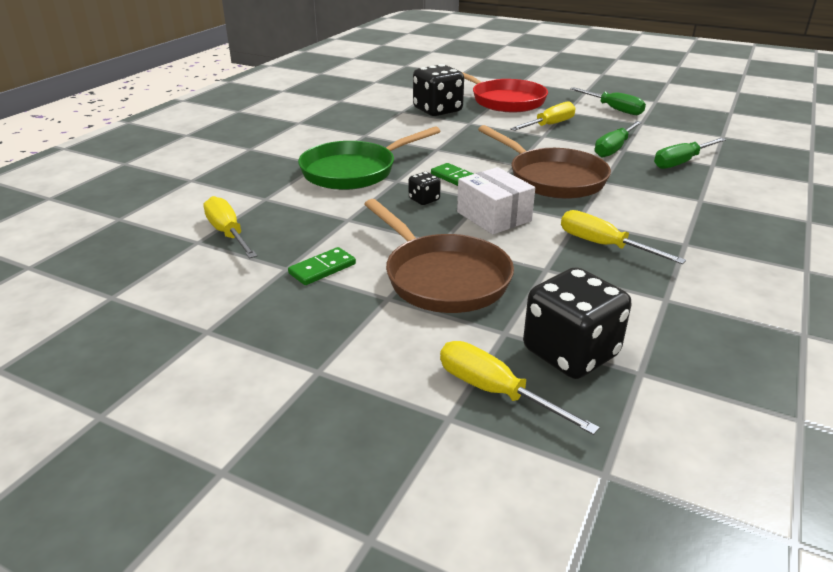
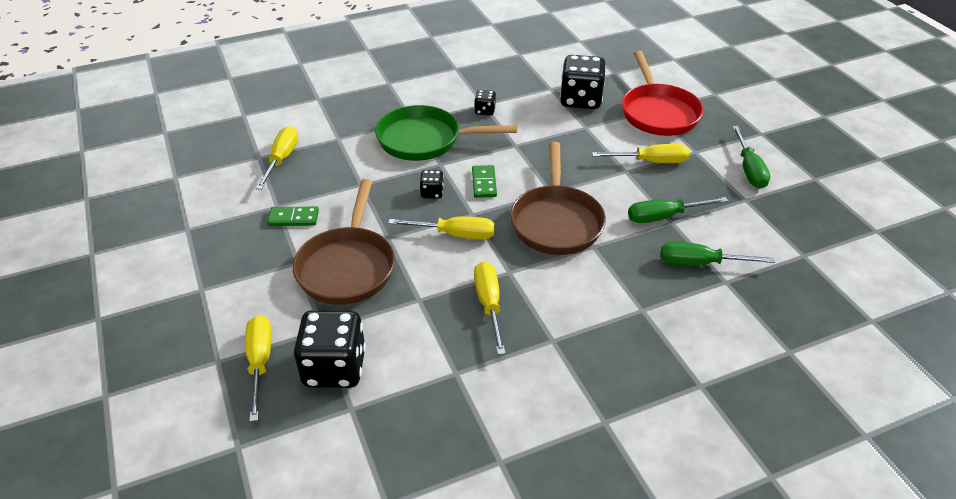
camera: 40 degrees right, 10 degrees up
white box [457,167,535,235] -> yellow screwdriver [388,217,495,240]
none -> black dice [474,90,496,116]

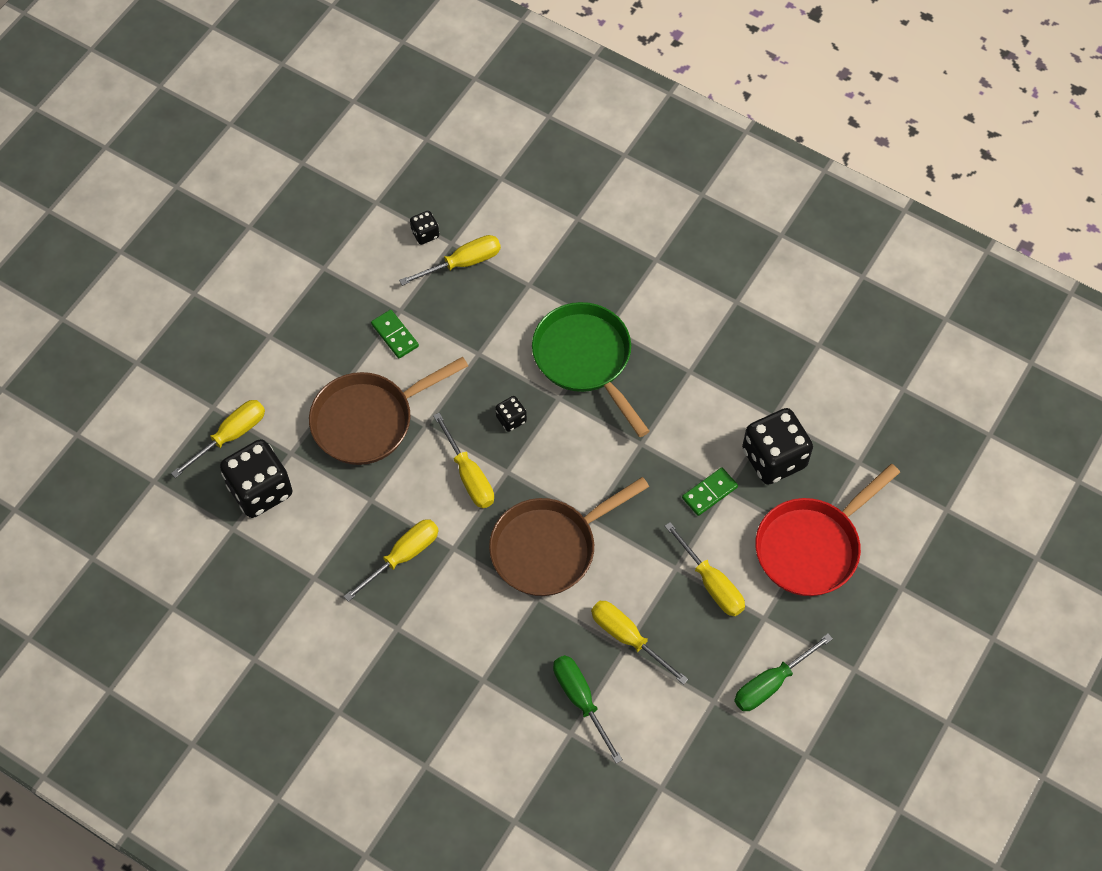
camera: 55 degrees right, 20 degrees up
green domino [472,165,497,198] -> green domino moved to [682,467,738,516]
black dice [474,90,496,116] -> black dice moved to [410,211,439,245]
green screwdriver [628,197,728,223] -> yellow screwdriver [591,601,688,685]

